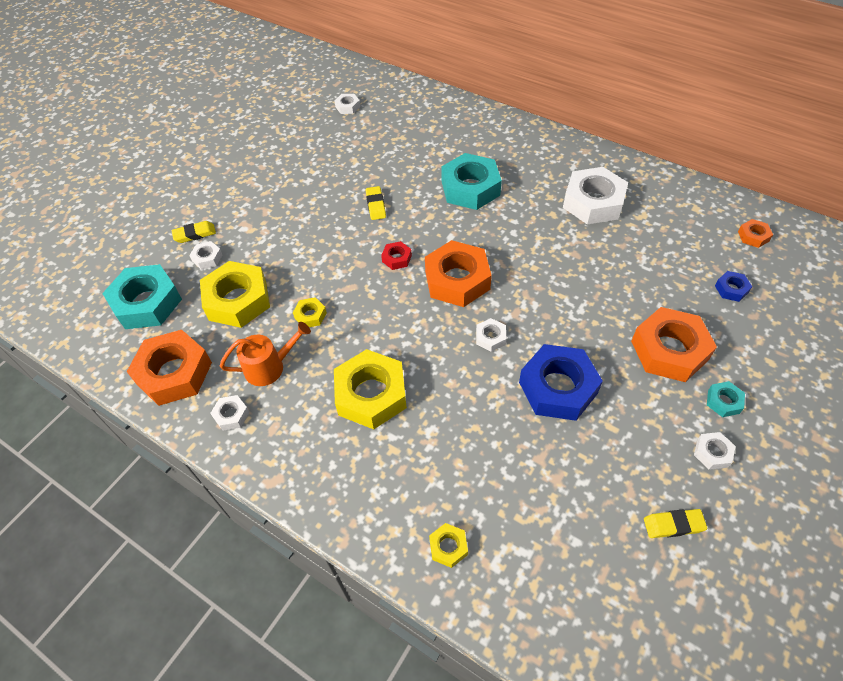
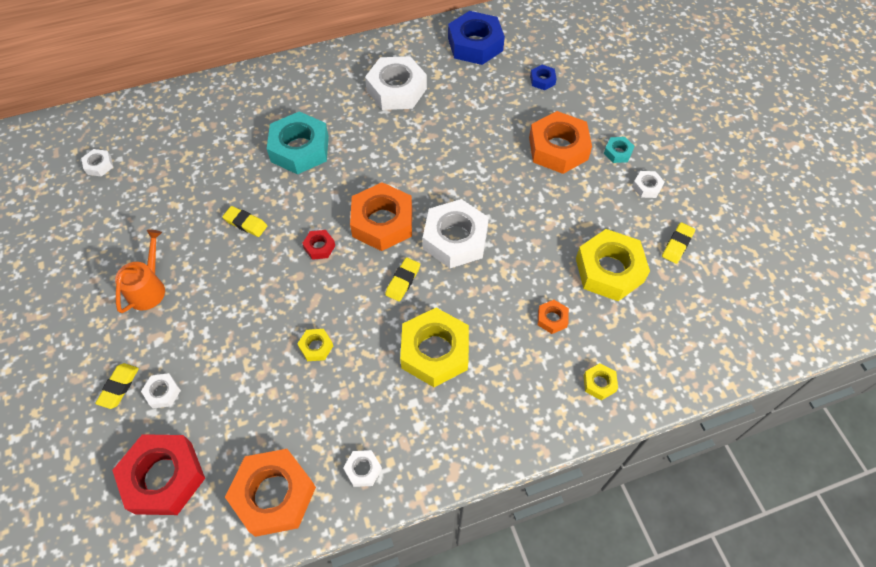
camera: 55 degrees left, 5 degrees up
turquoise nut [102,264,182,329] -> red nut [112,434,205,515]
yellow nut [200,261,270,328] -> yellow nut moved to [576,229,650,301]
orange watering can [220,322,311,386] -> orange watering can moved to [115,230,165,313]
white nut [476,318,506,352] -> white nut [423,199,489,268], size x2.20
blue nut [519,344,603,421] -> blue nut moved to [448,11,505,65]
orange nut [738,219,773,248] -> orange nut moved to [538,300,569,334]
none -> yellow eraser [385,257,420,302]

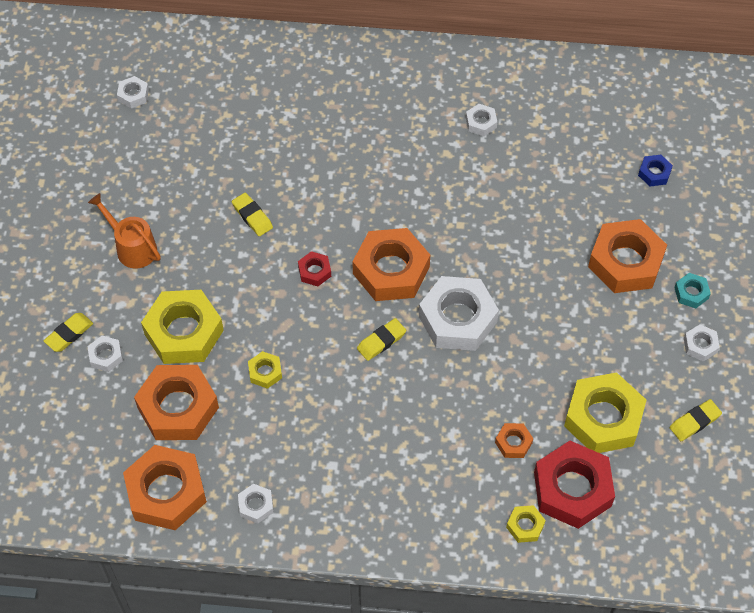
camera: 25 degrees right, 0 degrees up
red nut [112,434,205,515] -> red nut moved to [534,441,615,529]
orange watering can [115,230,165,313] -> orange watering can turned 90 degrees counterclockwise [88,193,161,269]
turquoise nut [267,111,329,175] -> none
white nut [365,56,427,110] -> white nut [466,104,497,136], size x0.45
yellow nut [400,308,469,387] -> yellow nut moved to [141,290,224,364]
blue nut [448,11,505,65] -> none
none -> orange nut [134,365,219,440]

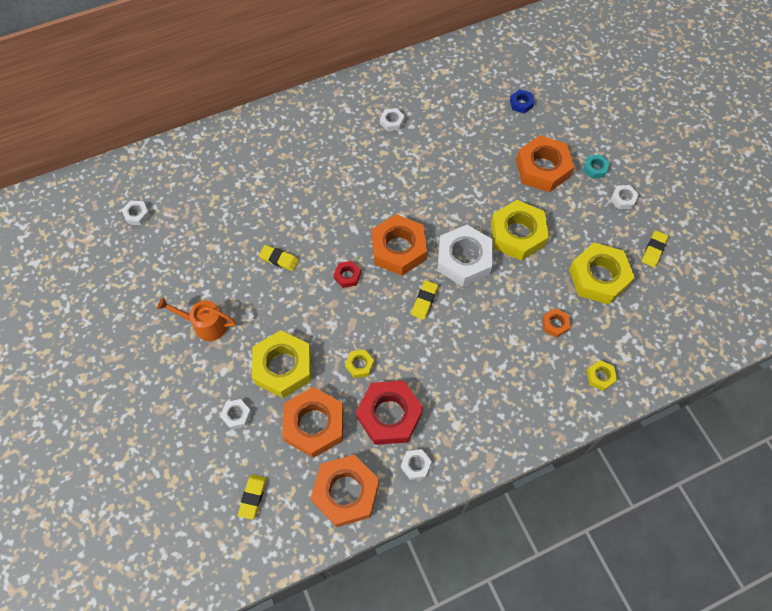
camera: 30 degrees left, 5 degrees up
yellow eraser [44,313,93,352] -> yellow eraser moved to [238,474,267,520]
red nut [534,441,615,529] -> red nut moved to [356,381,423,445]
none -> yellow nut [491,200,549,261]

